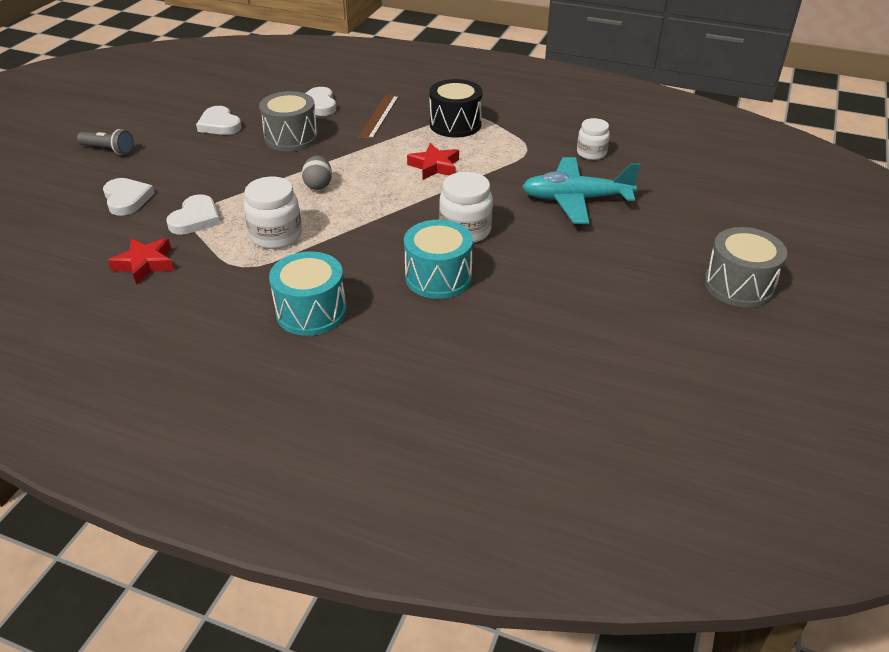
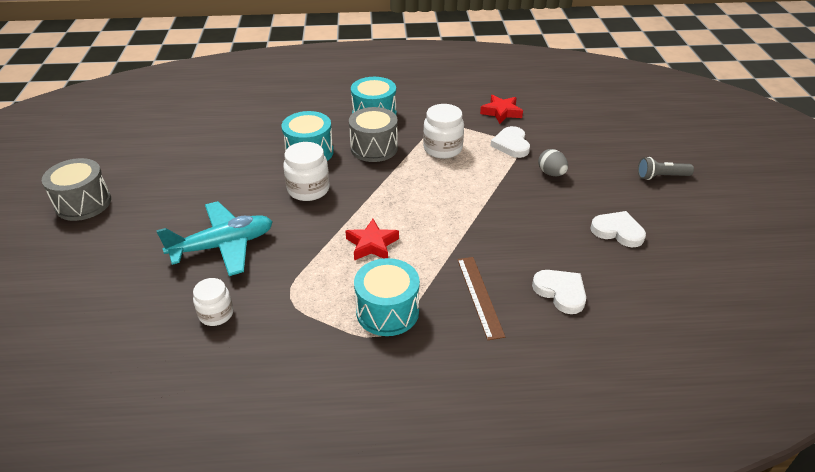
camera: 155 degrees right, 0 degrees up
white heart [103,178,155,216] -> none
grey drum [259,91,318,151] -> grey drum moved to [349,107,398,162]
grey egg [302,156,332,190] -> grey egg moved to [538,149,568,176]
black drum [429,79,482,137] -> turquoise drum [354,258,420,336]

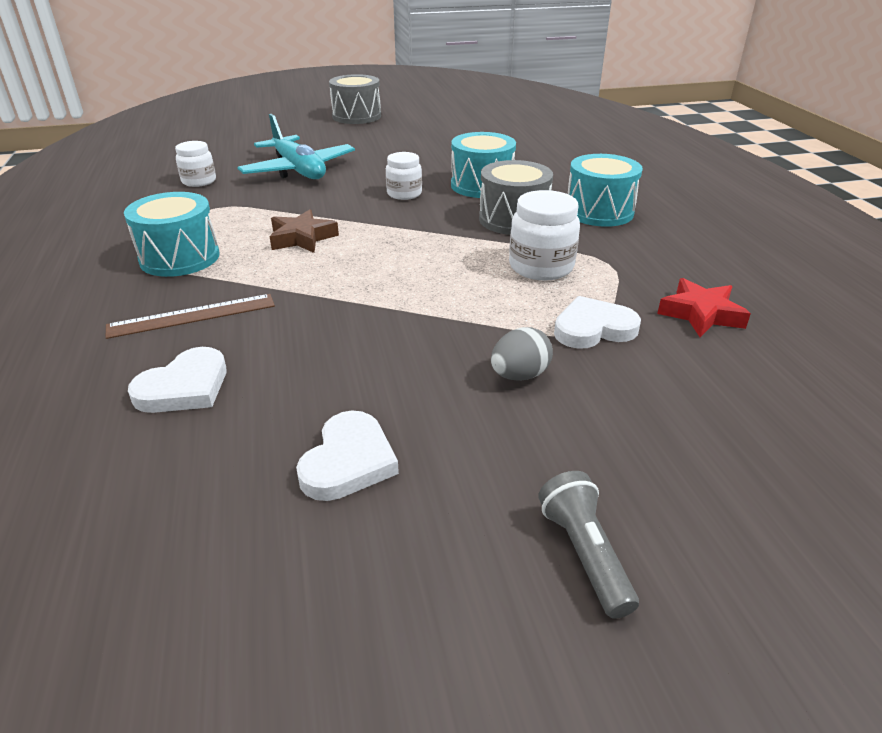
camera: 80 degrees right, 5 degrees down
white jar [283,142,330,201] -> white jar [386,152,422,200], size x0.66
red star [345,219,399,260] -> brown star [270,210,339,253]

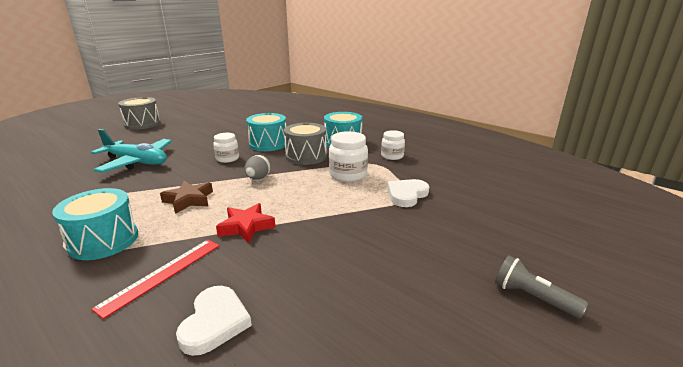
camera: 35 degrees left, 10 degrees down
brown ruler [106,294,275,339] -> red ruler [91,240,220,319]
white jar [175,141,216,187] -> white jar moved to [381,130,405,160]
white heart [296,411,399,501] -> none
grey egg [491,327,553,381] -> grey egg moved to [245,155,271,180]
red star [657,278,751,337] -> red star moved to [216,203,276,244]

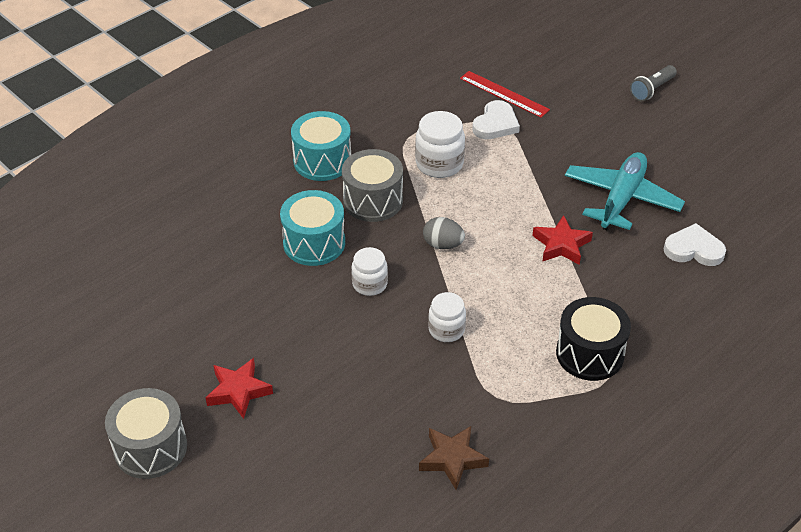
camera: 85 degrees left, 20 degrees up
turquoise drum [52,188,138,260] -> black drum [556,297,631,381]
turquoise plane [91,129,172,173] -> turquoise plane moved to [565,152,685,231]
red ruler [91,240,220,319] -> red ruler moved to [460,71,550,118]
brown star [160,181,213,214] -> brown star moved to [419,426,489,490]
white jar [381,130,405,160] -> white jar moved to [428,292,466,342]
white heart [388,179,429,207] -> white heart turned 105 degrees counterclockwise [472,100,520,139]
none -> red star [206,358,273,419]

